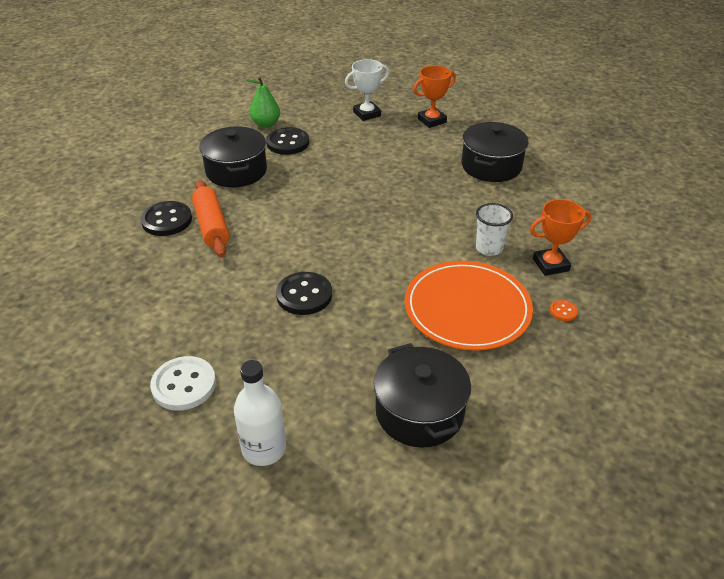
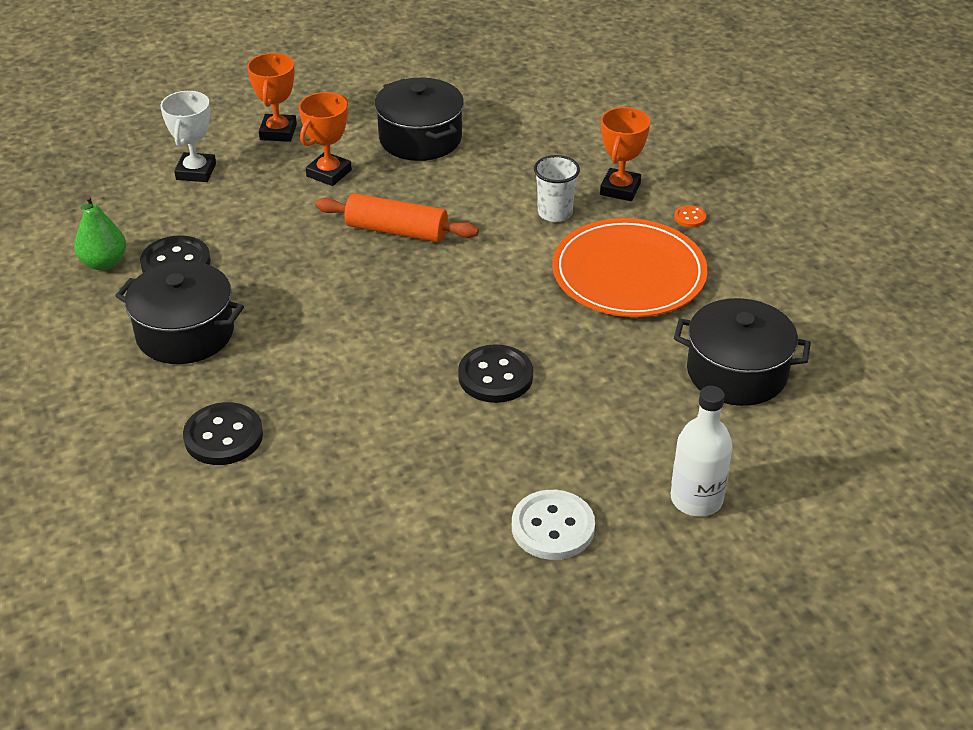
camera: 55 degrees left, 0 degrees up
orange rolling pin [192,180,229,257] -> orange rolling pin moved to [315,193,479,242]
none -> orange trophy [299,92,352,186]

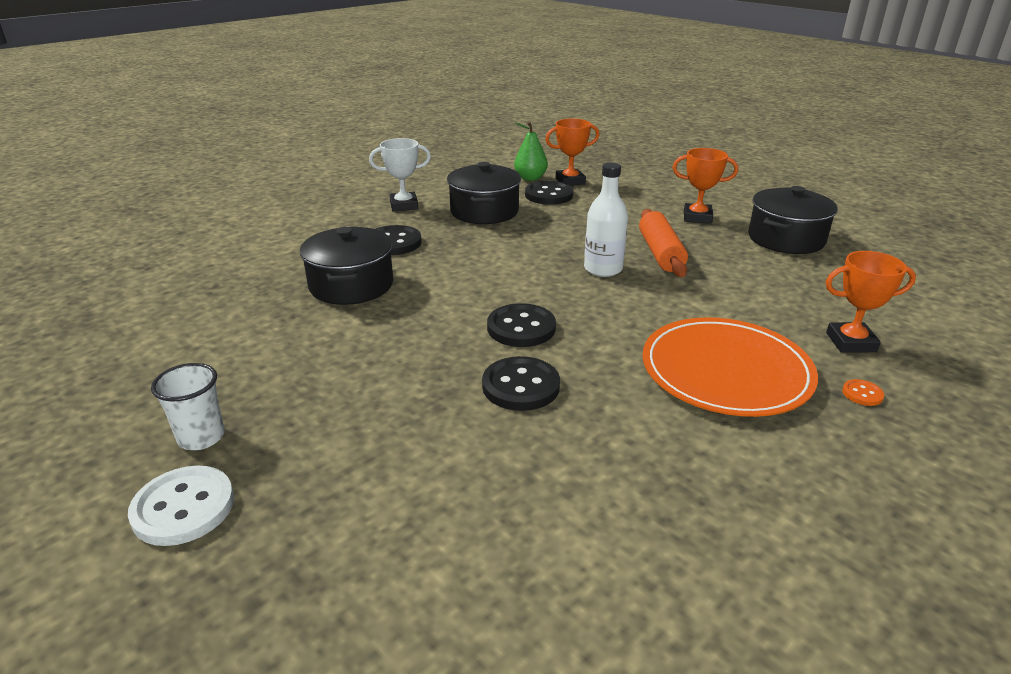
camera: 70 degrees right, 10 degrees down
white trophy [160,91,216,182] -> white trophy moved to [369,138,431,211]
orange trophy [247,53,297,142] -> orange trophy moved to [545,119,599,186]
white button [512,490,595,560] -> white button moved to [128,466,234,546]
white cup [534,155,580,222] -> white cup moved to [151,363,225,450]
white bottle [671,386,733,517] -> white bottle moved to [584,163,628,277]
black pot [674,298,811,406] -> black pot moved to [300,227,393,305]
none -> black button [482,356,560,411]

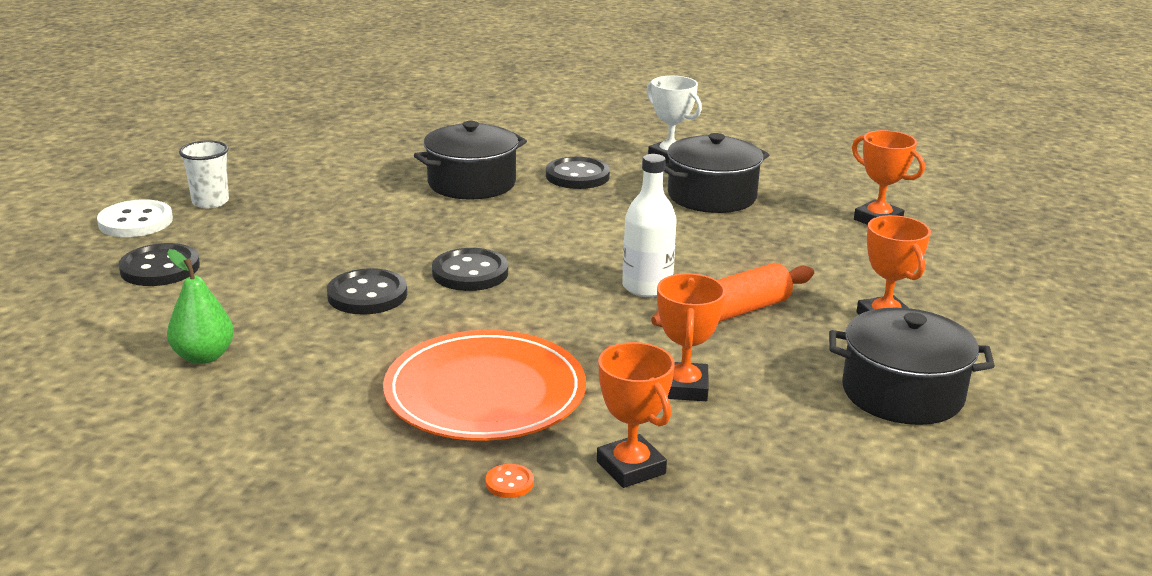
camera: 60 degrees right, 5 degrees down
green pear [514,121,548,181] -> green pear moved to [167,249,234,364]
black button [525,181,573,205] -> black button moved to [119,243,200,286]
none -> orange trophy [657,273,726,401]

